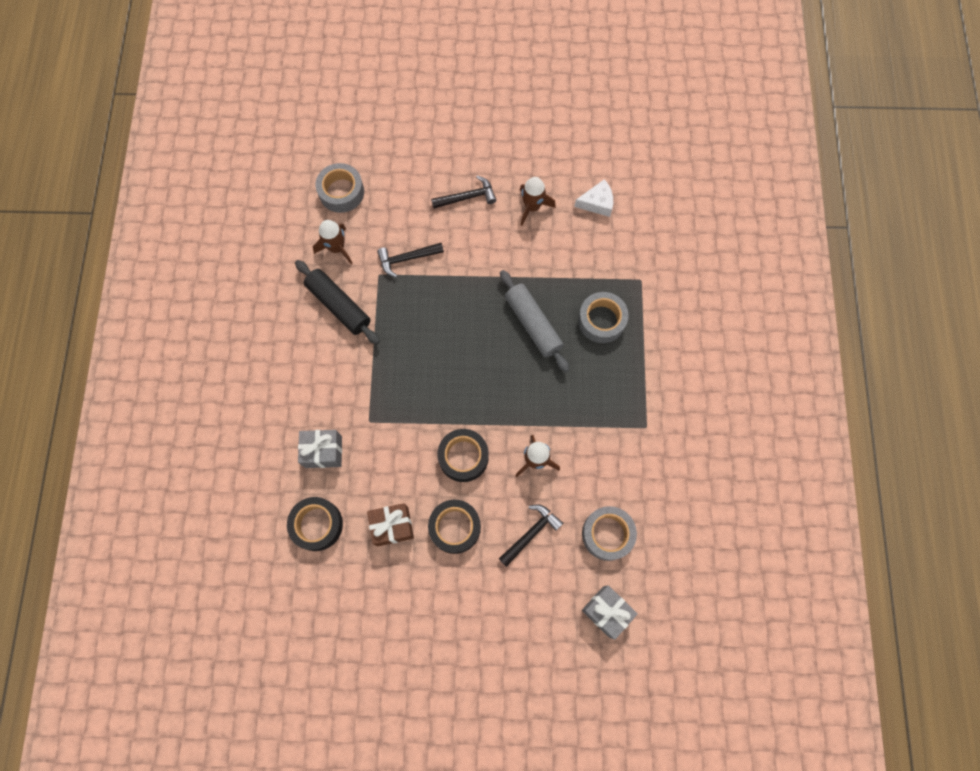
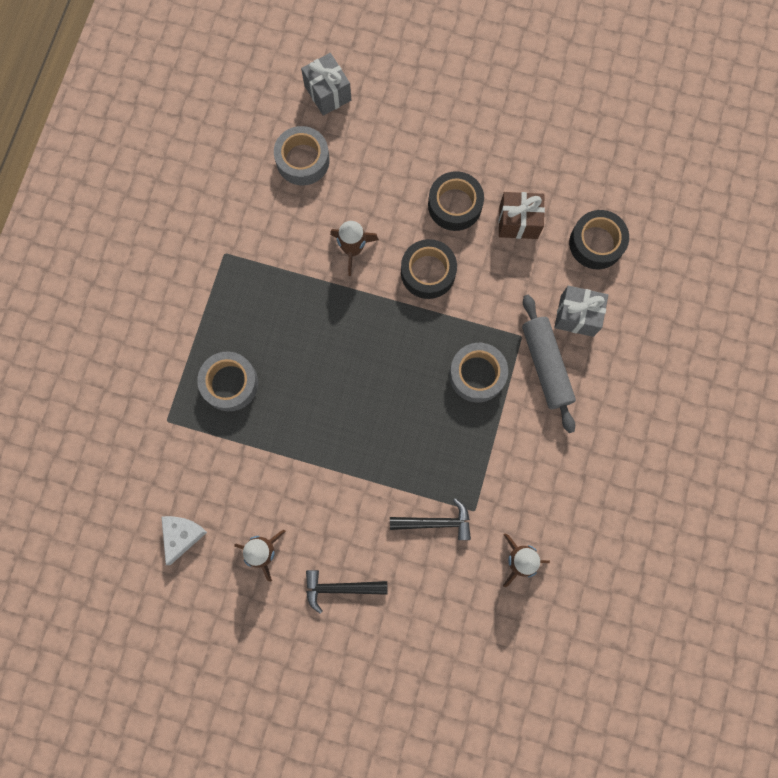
camera: 165 degrees left, 5 degrees up
black rolling pin [295,260,380,344] -> none
grey tape [316,163,364,213] -> grey tape moved to [449,343,508,402]
black hammer [499,504,563,567] -> none
grey rolling pin [500,270,569,372] -> grey rolling pin moved to [522,295,576,433]
white cheese [574,179,613,217] -> white cheese turned 105 degrees clockwise [161,516,207,565]

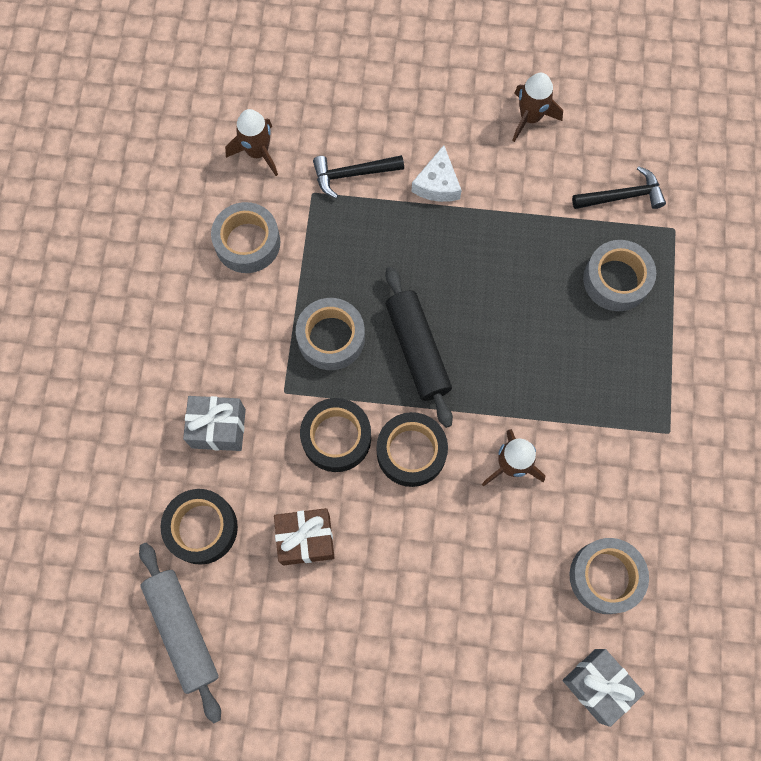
camera: 170 degrees right, 5 degrees down
white cheese [161,516,207,565] -> white cheese moved to [411,145,462,202]
black hammer [306,570,387,614] -> black hammer moved to [572,166,666,209]
black tape [428,171,484,231] -> black tape moved to [300,398,371,472]
grey rolling pin [522,295,576,433] -> grey rolling pin moved to [139,543,221,723]
none -> grey tape [211,202,280,273]
none -> black rolling pin [386,266,453,428]

